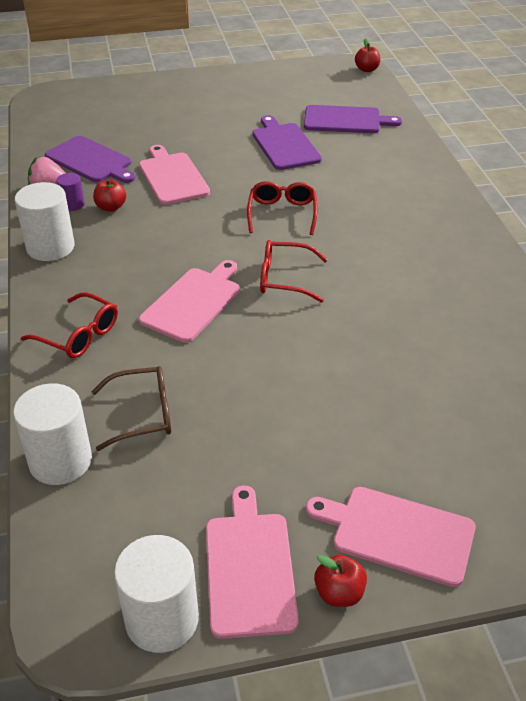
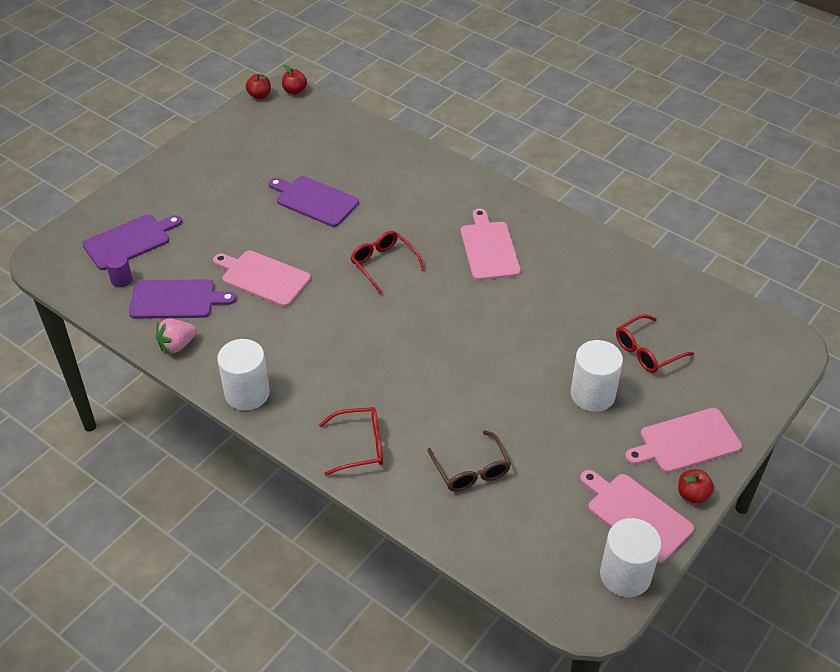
camera: 40 degrees left, 5 degrees up
white cylinder [13,383,92,485] -> white cylinder moved to [570,340,623,412]
purple cylinder [56,173,85,211] -> purple cylinder moved to [105,253,132,287]
brown glasses [91,366,171,451] -> brown glasses turned 120 degrees clockwise [427,430,511,492]
red apple [93,179,126,212] -> red apple moved to [246,74,271,99]
pink cutting board [139,260,240,343] -> pink cutting board moved to [461,209,521,280]
red glasses [260,240,328,303] -> red glasses moved to [616,314,694,373]
purple cutting board [304,105,402,133] -> purple cutting board moved to [82,215,182,270]

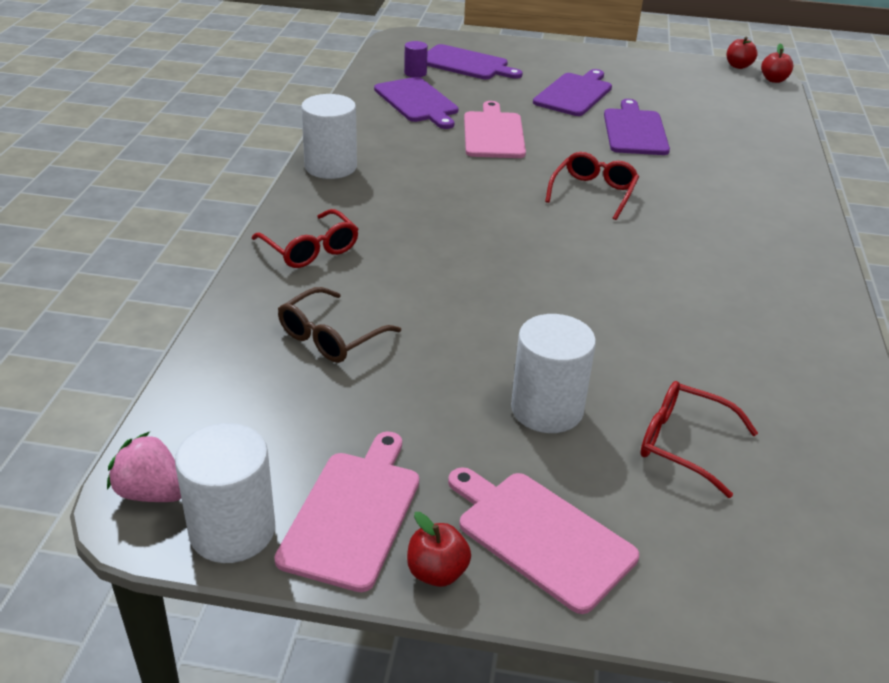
camera: 60 degrees right, 10 degrees down
pink strawberry [156,319,197,354] -> pink strawberry moved to [107,432,181,502]
pink cutting board [461,209,521,280] -> none
none -> purple cutting board [533,69,612,116]

